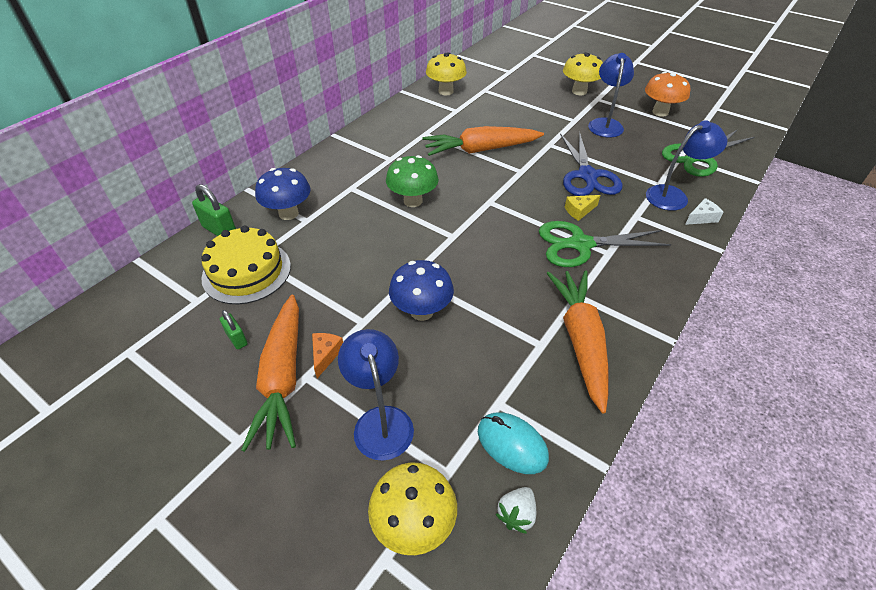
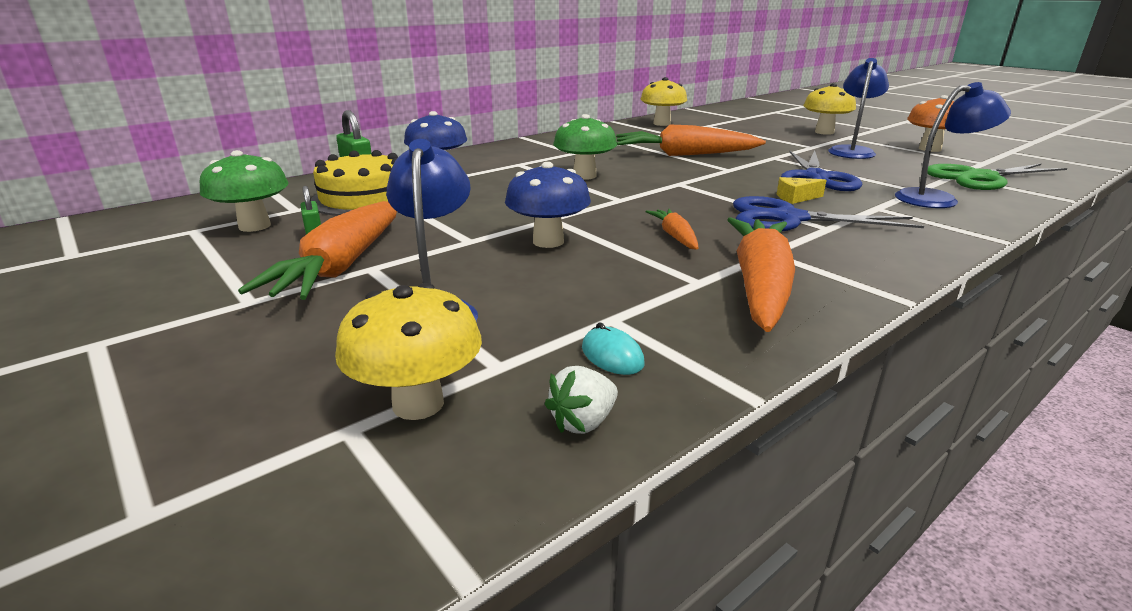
camera: 15 degrees right, 20 degrees down
orange cheese [312,333,343,378] -> none
turquoise mouse [478,413,549,474] -> turquoise mouse [582,322,645,375], size x0.63
green scissors [539,221,671,267] -> blue scissors [733,196,924,231]
white cheese [685,198,723,225] -> none
none -> green mushroom [200,150,289,232]
none -> orange carrot [645,209,699,250]

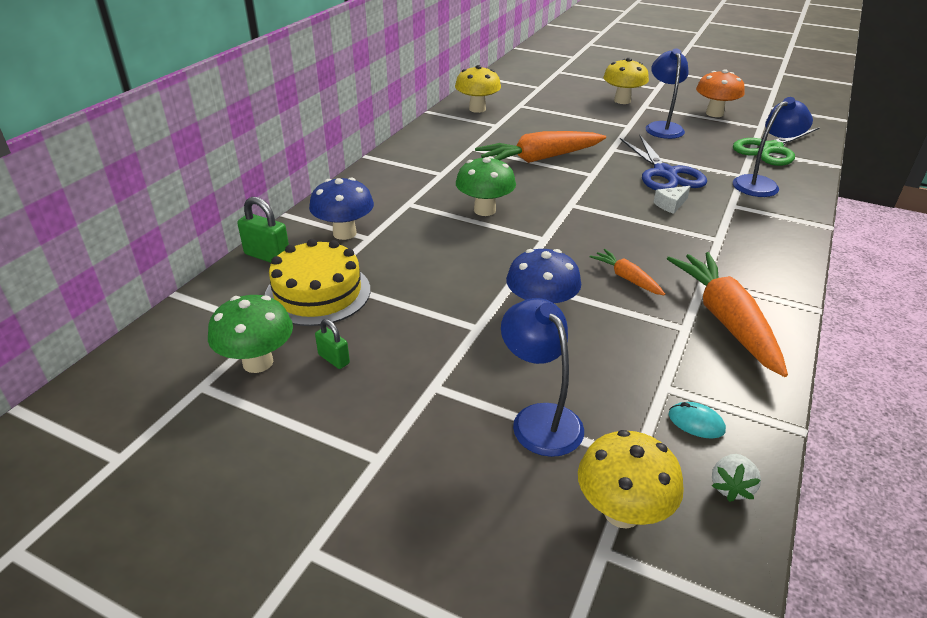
camera: 25 degrees left, 10 degrees up
orange carrot [238,201,397,300] -> none
blue scissors [733,196,924,231] -> none
yellow cheese [777,177,827,204] -> white cheese [653,186,690,214]

